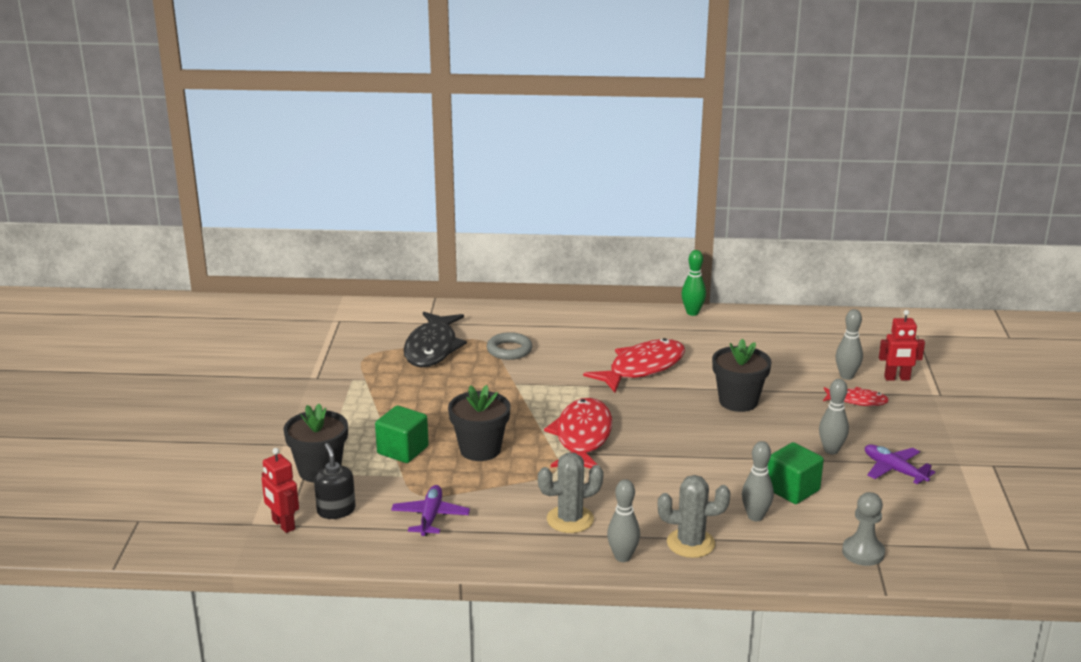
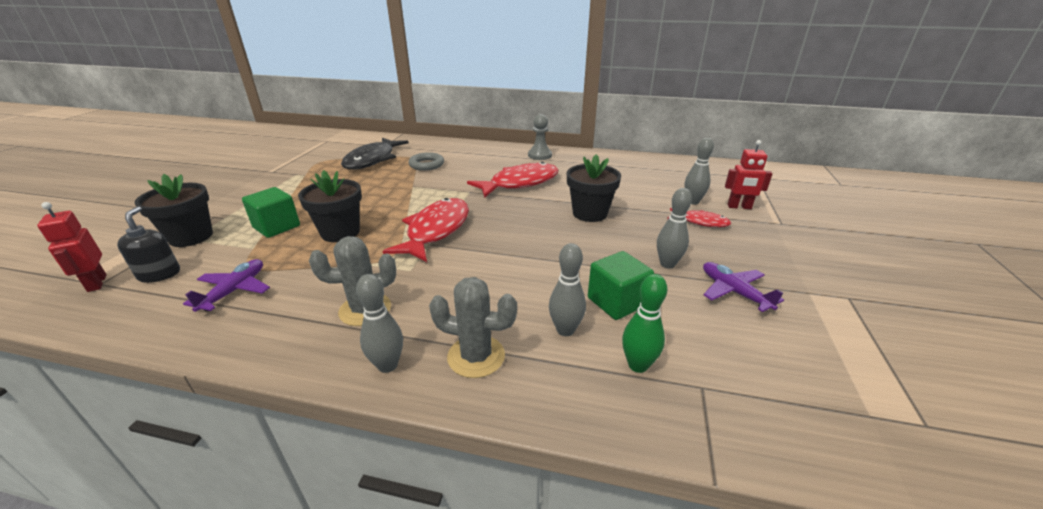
camera: 10 degrees right, 5 degrees up
green bowling pin [681,250,706,316] -> green bowling pin moved to [622,274,667,373]
grey pawn [842,492,885,566] -> grey pawn moved to [528,114,552,160]

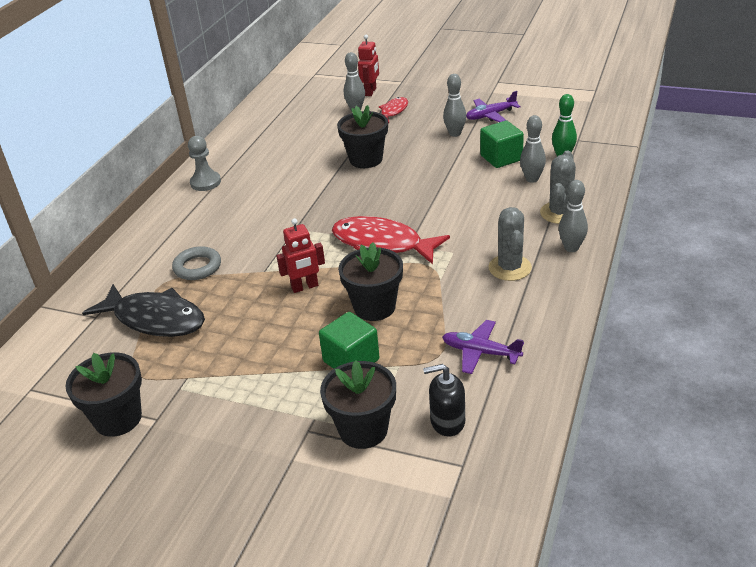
camera: 80 degrees left, 5 degrees up
red robot [37,202,106,292] -> red robot moved to [276,218,325,293]
red fish [467,162,559,198] -> none
none -> black flower pot [65,353,142,437]

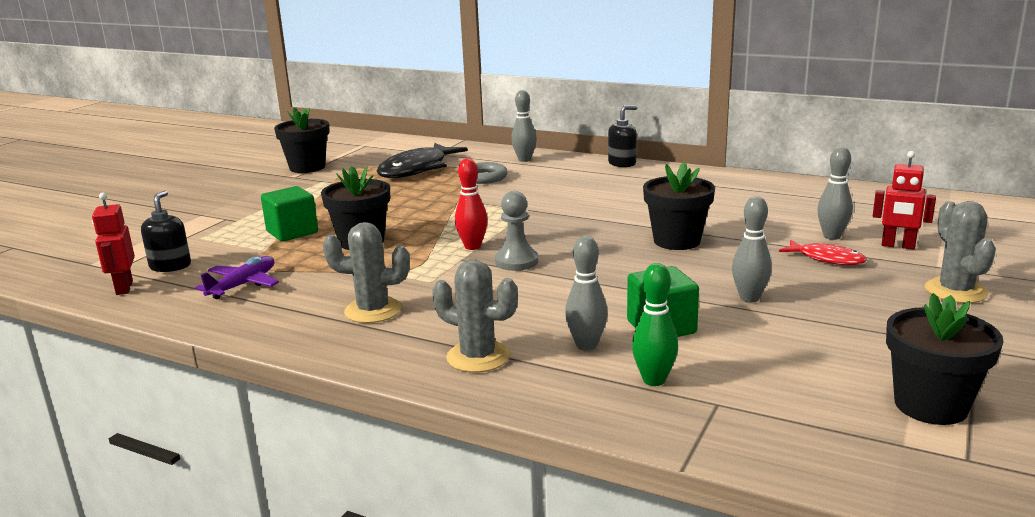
camera: 95 degrees right, 15 degrees down
grey pawn [188,136,221,191] -> grey pawn moved to [495,191,538,271]
red robot [276,218,325,293] -> red robot moved to [92,193,135,295]
black flower pot [320,360,396,449] -> black flower pot moved to [886,293,1004,425]
red fish [332,216,450,264] -> red bowling pin [455,158,488,250]
purple plane [466,91,521,122] -> none
grey bowling pin [559,180,588,252] -> grey bowling pin moved to [511,90,537,162]
none -> black soap dispenser [608,105,637,167]
none -> grey cactus [925,201,996,303]

